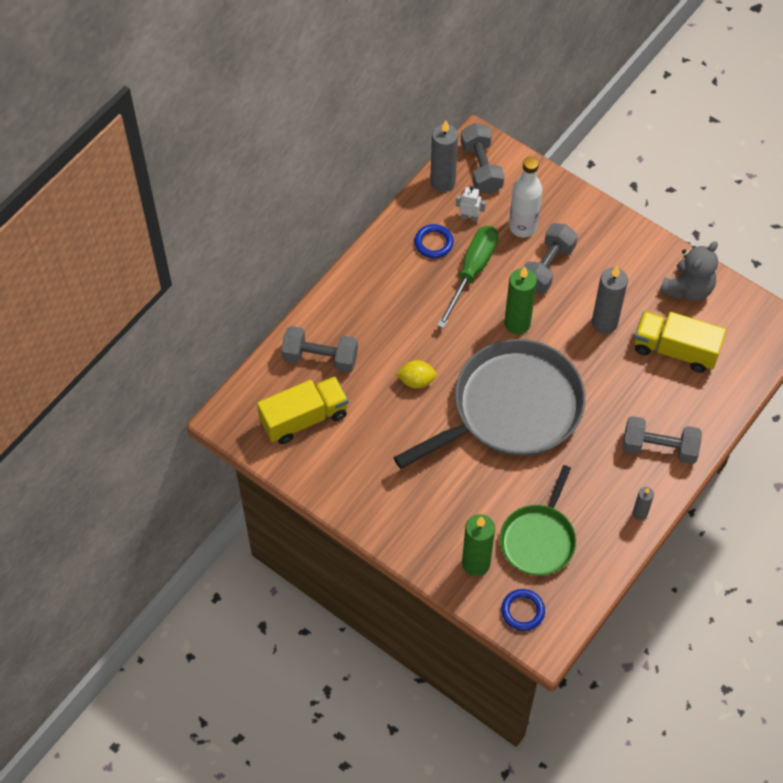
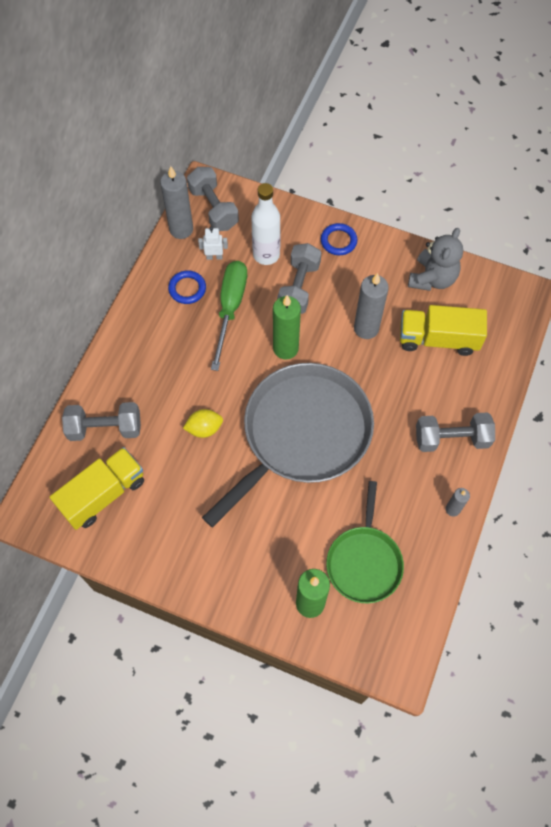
camera: 15 degrees left, 5 degrees up
blue ring [501,589,545,631] -> blue ring moved to [321,223,357,255]

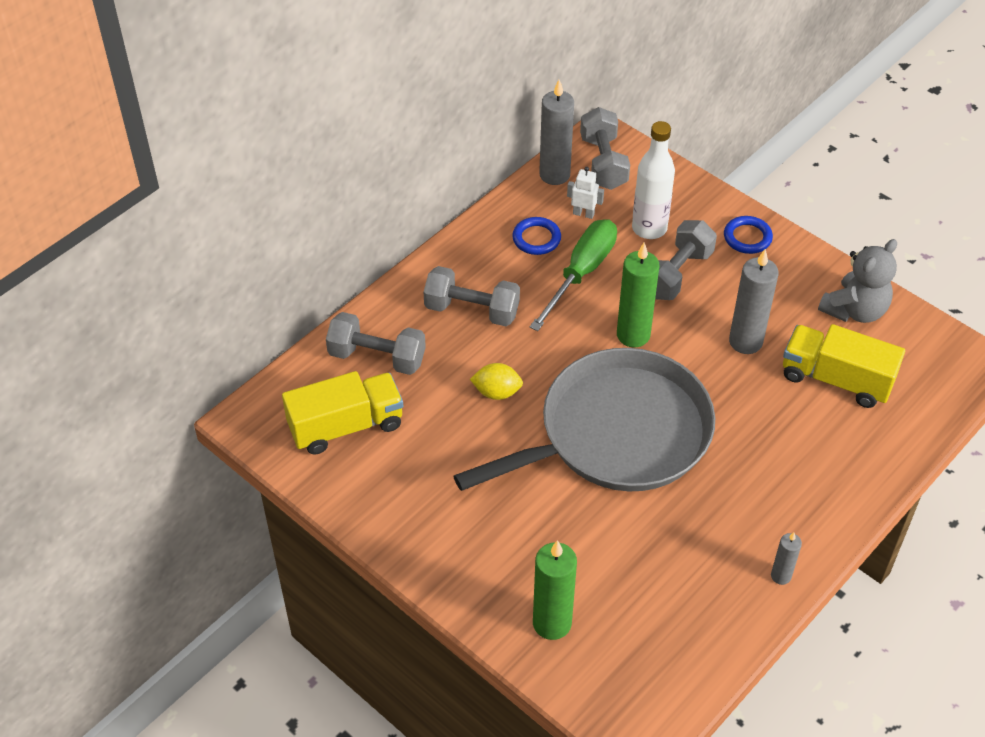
camera: 20 degrees right, 15 degrees down
green pan [326,481,404,604] -> none
grey dumbbell [416,412,495,452] -> grey dumbbell moved to [423,266,520,326]

